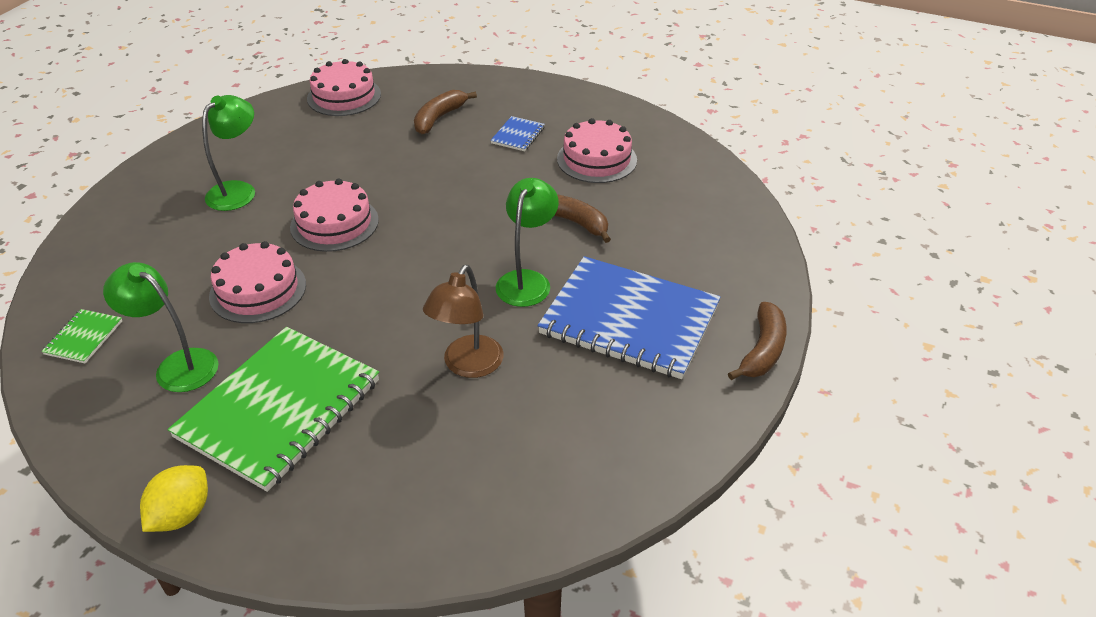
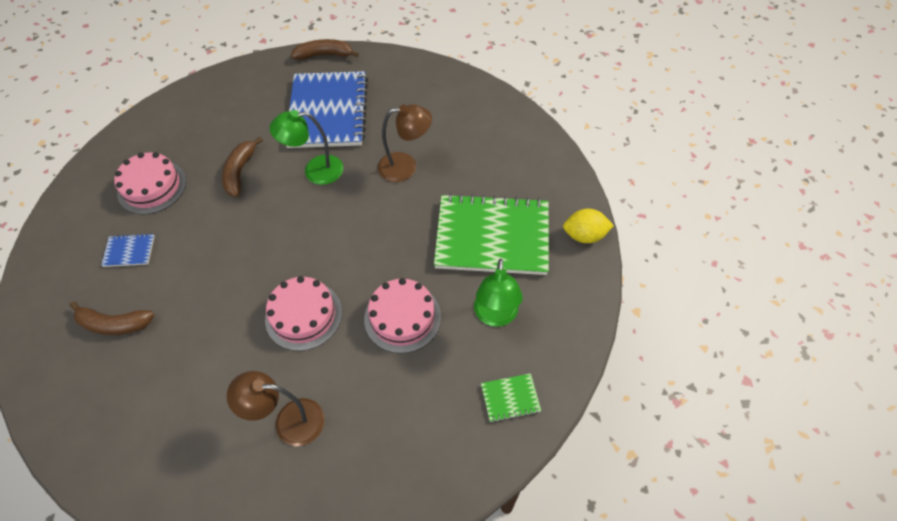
camera: 115 degrees left, 15 degrees up
green lamp [202,95,255,211] -> brown lamp [227,371,325,446]
pink cake [307,59,381,116] -> none

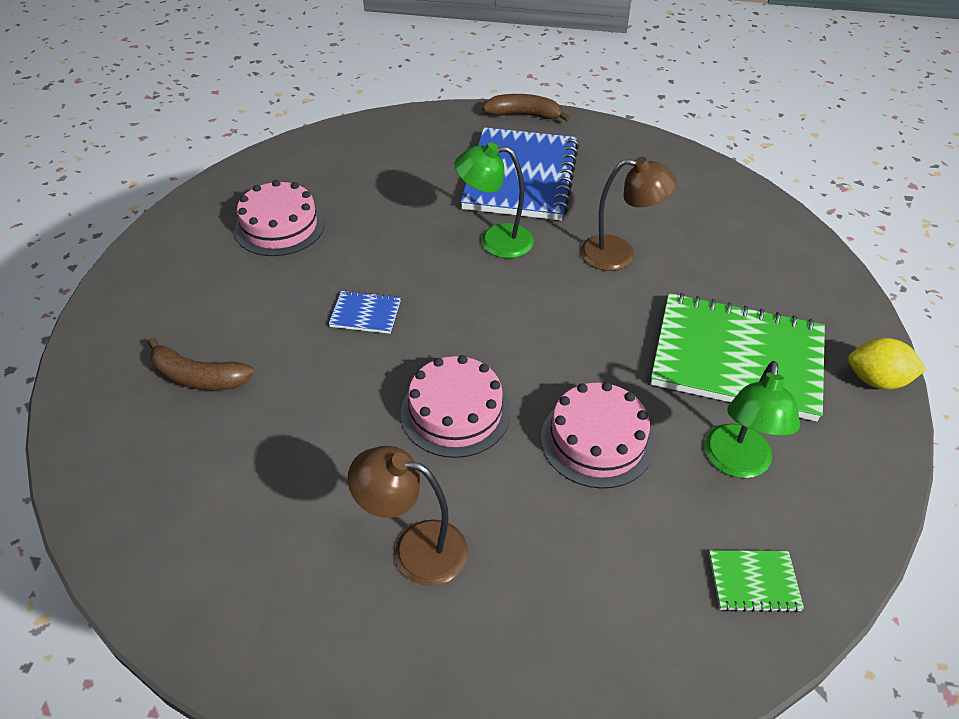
camera: 10 degrees right, 10 degrees down
blue notebook [101,233,155,267] -> blue notebook moved to [329,290,401,334]
brown banana [222,137,263,197] -> none

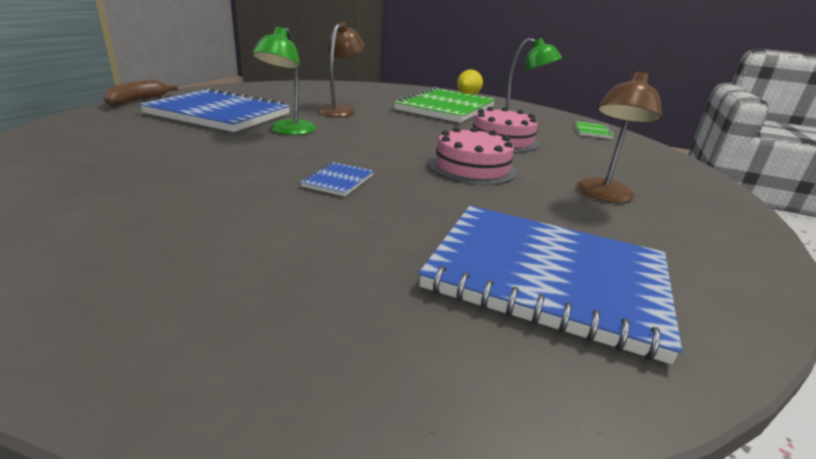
camera: 80 degrees left, 20 degrees down
brown banana [147,337,254,390] -> none
pink cake [234,180,325,256] -> none
none -> blue notebook [419,206,682,364]

